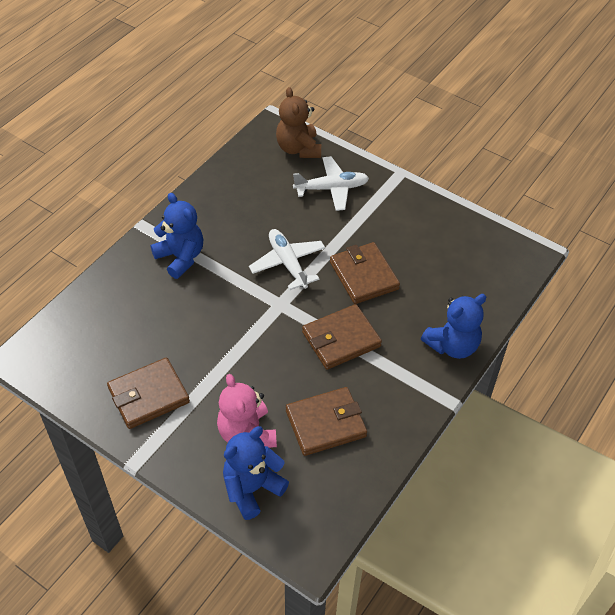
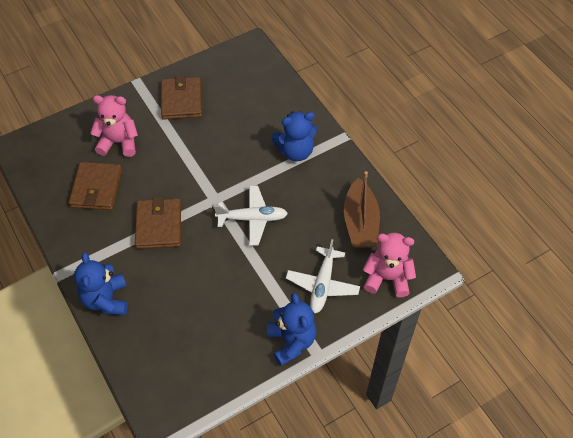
camera: 115 degrees right, 5 degrees up
blue teddy bear [223,426,289,520] -> blue teddy bear moved to [267,293,316,366]
brown teddy bear [276,87,321,158] -> pink teddy bear [363,233,416,297]
brown wallet [330,242,400,304] -> none
none -> brown boat [344,171,380,248]

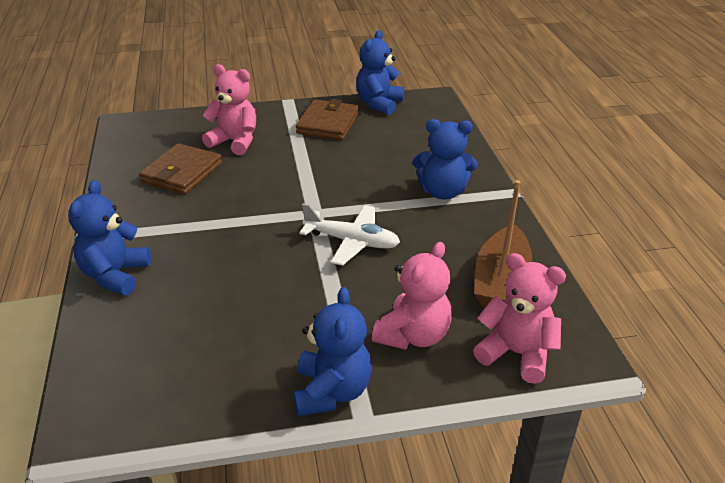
camera: 20 degrees right, 20 degrees down
brown wallet [135,197,181,249] -> none
white plane [286,239,360,313] -> pink teddy bear [372,242,452,350]
none -> blue teddy bear [356,30,404,115]

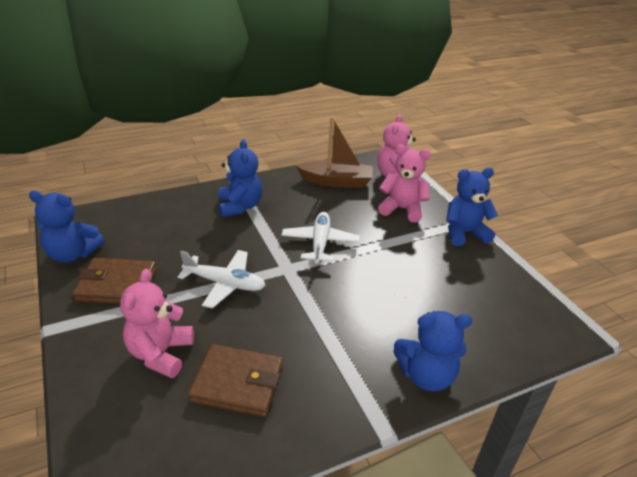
camera: 105 degrees left, 0 degrees up
none -> white plane [178,250,266,309]

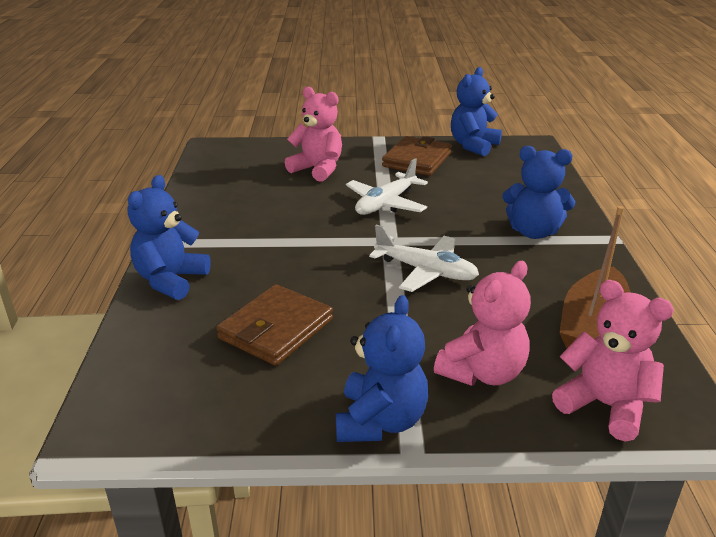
camera: 115 degrees right, 5 degrees down
brown wallet [188,344,283,417] -> brown wallet moved to [216,284,333,366]

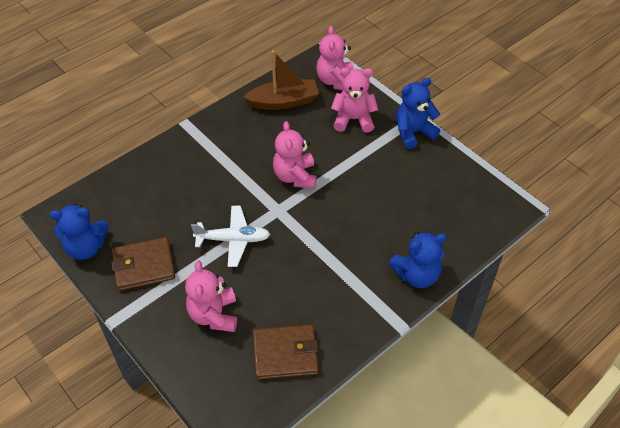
camera: 130 degrees left, 20 degrees up
brown wallet [216,284,333,366] -> brown wallet moved to [253,324,319,380]
white plane [369,225,479,292] -> pink teddy bear [273,121,316,189]
blue teddy bear [502,146,575,239] -> none

